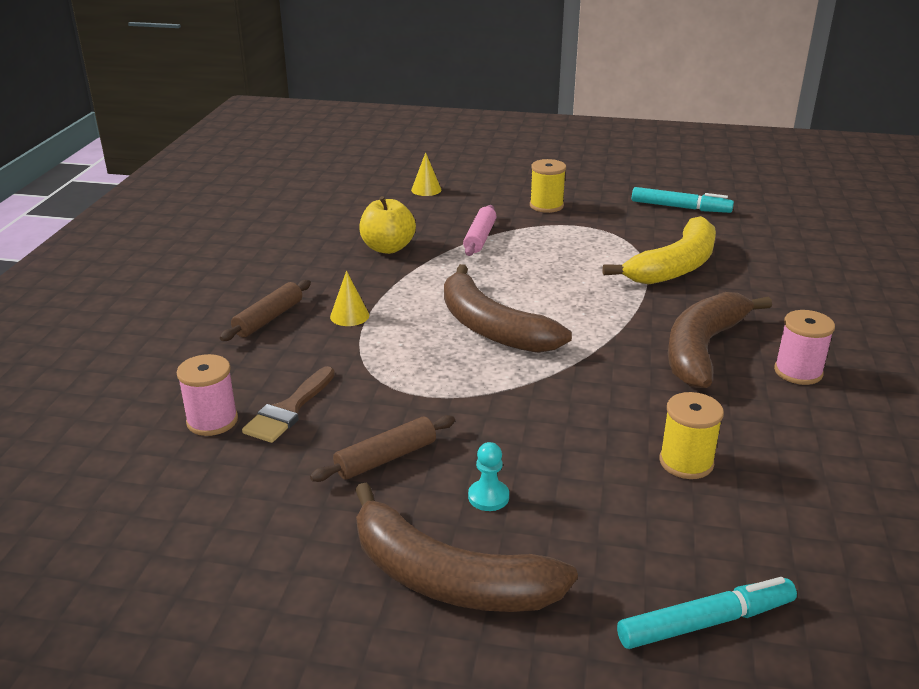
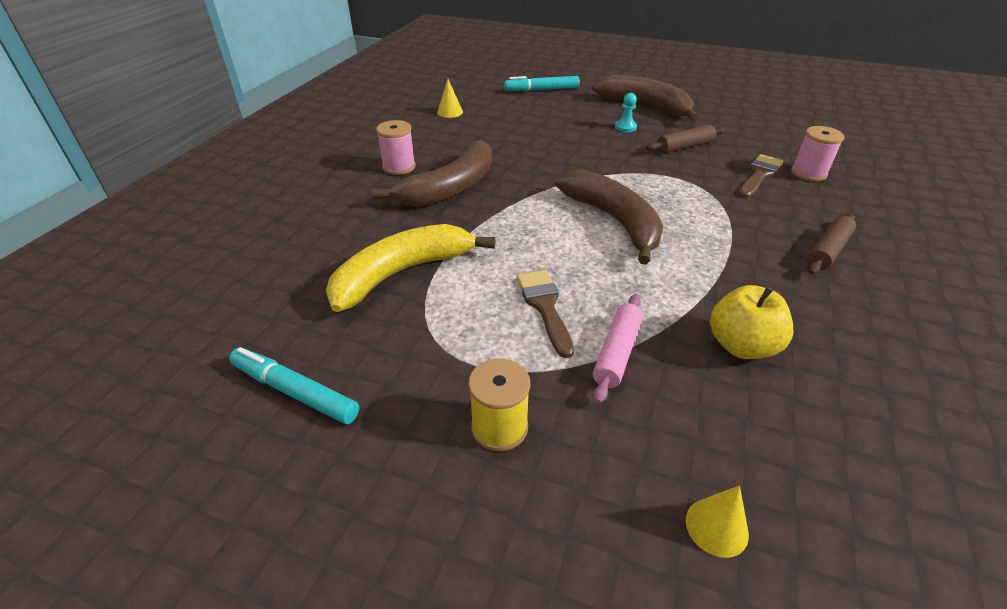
camera: 170 degrees left, 10 degrees up
yellow cone [330,271,369,326] -> yellow cone moved to [437,79,463,118]
yellow spool [659,392,724,479] -> none
none -> brown brush [517,270,574,358]

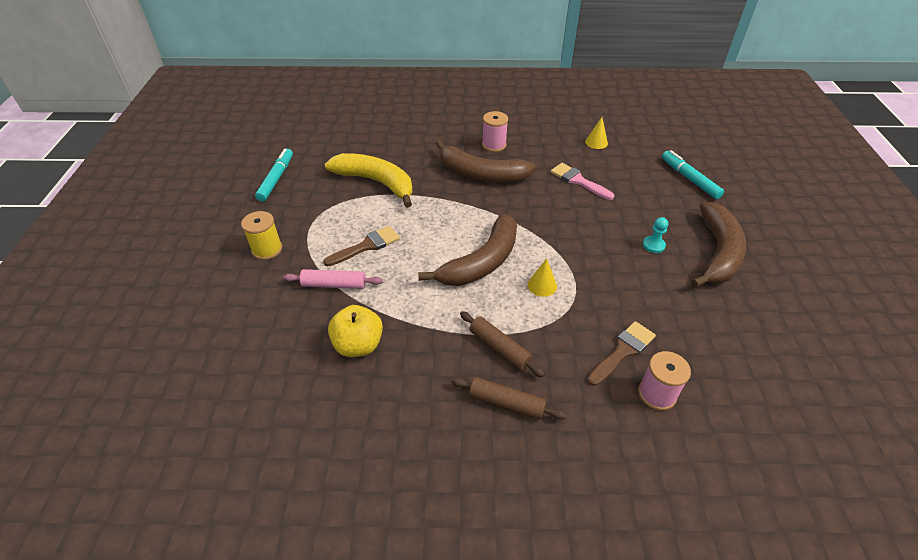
camera: 70 degrees right, 5 degrees up
brown rolling pin [646,125,726,153] -> brown rolling pin moved to [460,311,545,377]
yellow cone [686,485,749,558] -> yellow cone moved to [528,259,557,297]
brown brush [739,154,784,198] -> brown brush turned 60 degrees counterclockwise [587,321,656,386]
none -> pink brush [551,163,614,200]

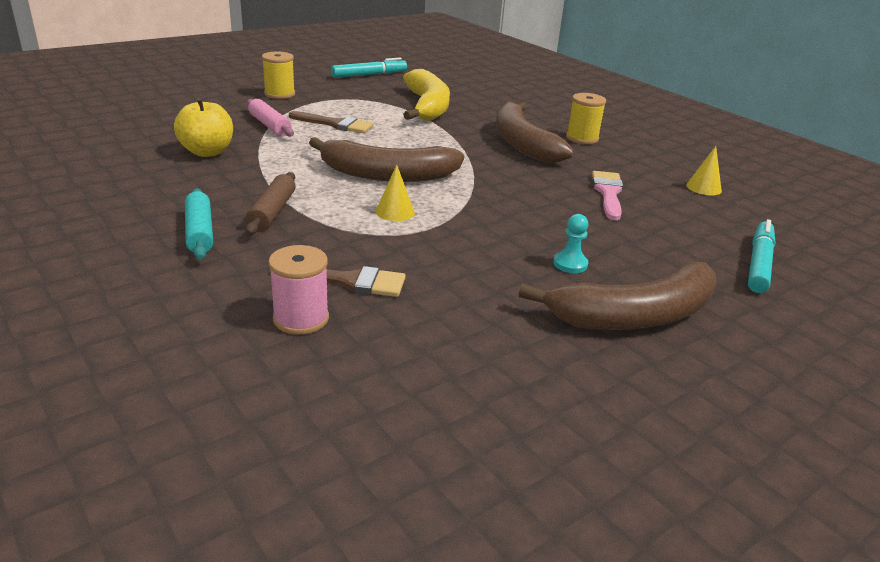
camera: 50 degrees right, 15 degrees down
brown rolling pin [451,377,567,420] -> turquoise rolling pin [185,188,213,260]
pink spool [482,111,508,152] -> yellow spool [566,93,606,144]

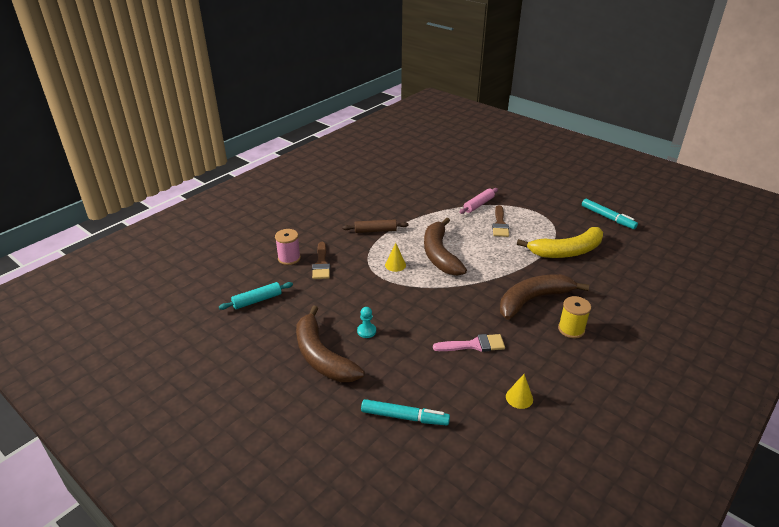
camera: 80 degrees right, 5 degrees up
yellow apple [174,98,233,157] -> none
turquoise rolling pin [185,188,213,260] -> turquoise rolling pin moved to [219,282,293,310]
yellow spool [262,52,295,99] -> none

